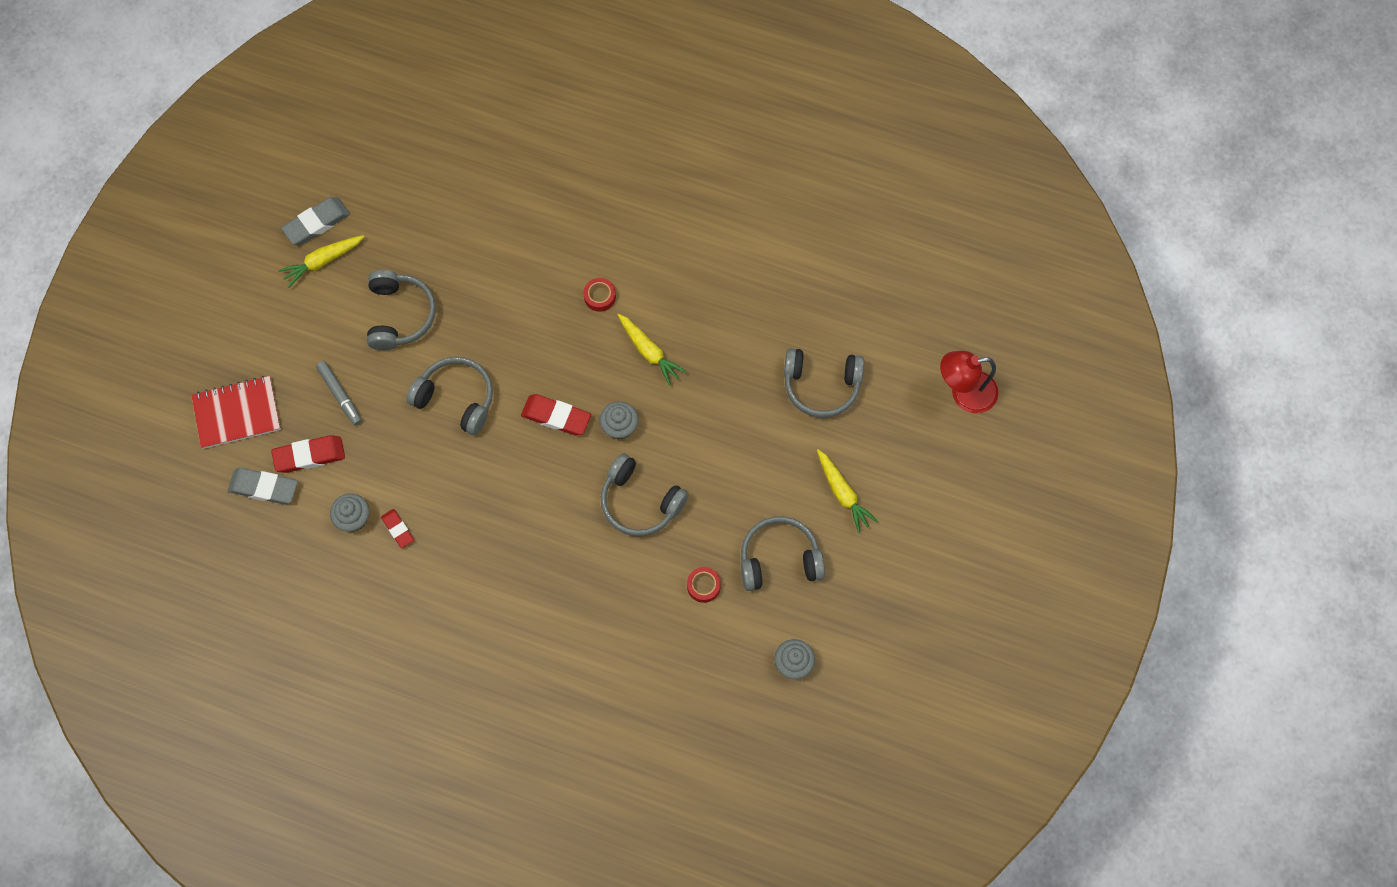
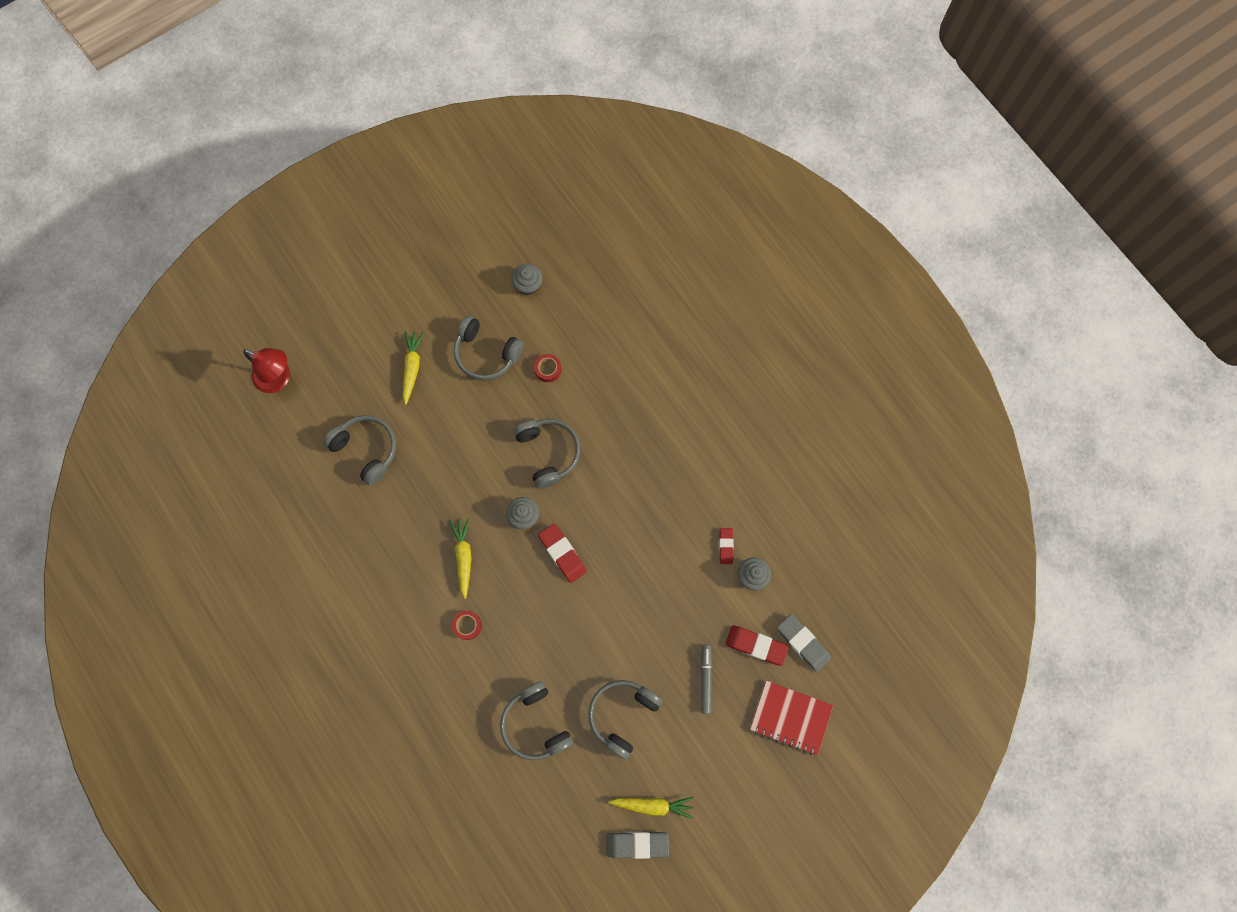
camera: 145 degrees left, 5 degrees up
grey headphones [407,357,493,435] -> grey headphones moved to [500,681,574,760]

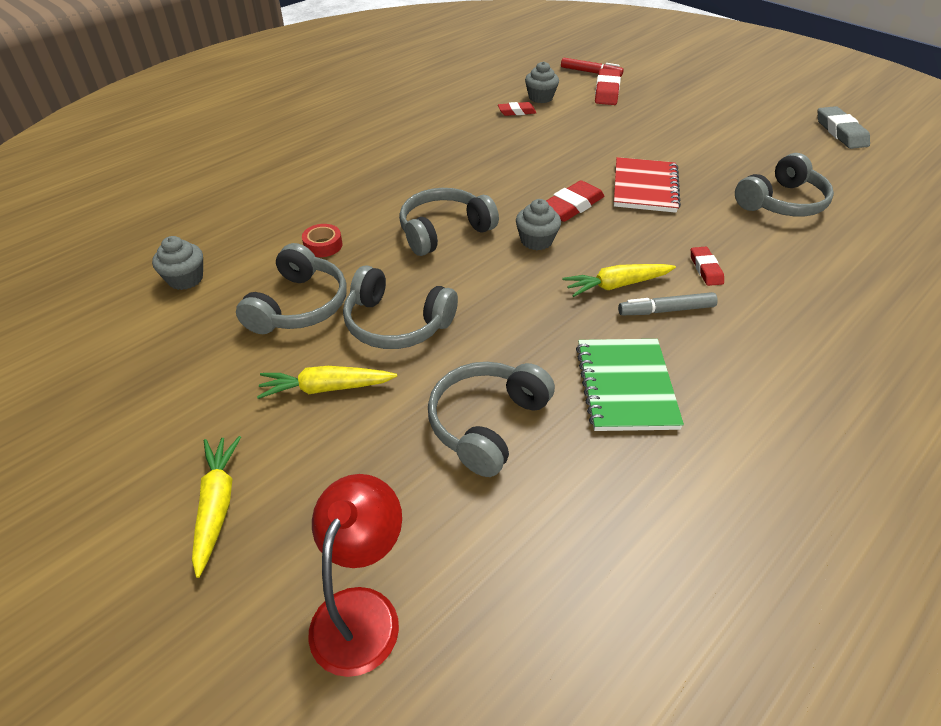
camera: 100 degrees left, 30 degrees down
red tape [452,611,482,640] -> red eraser [691,247,724,286]
grey headphones [588,680,663,760] -> grey headphones moved to [343,265,458,349]
yellow carrot [608,797,694,819] -> yellow carrot moved to [192,436,241,578]
grey marker [701,645,712,714] -> grey marker moved to [618,292,718,315]
red notebook [750,680,833,755] -> red notebook moved to [614,157,681,213]
grey eraser [777,614,831,672] -> red marker [561,58,623,77]
none -> green notebook [576,339,684,431]

